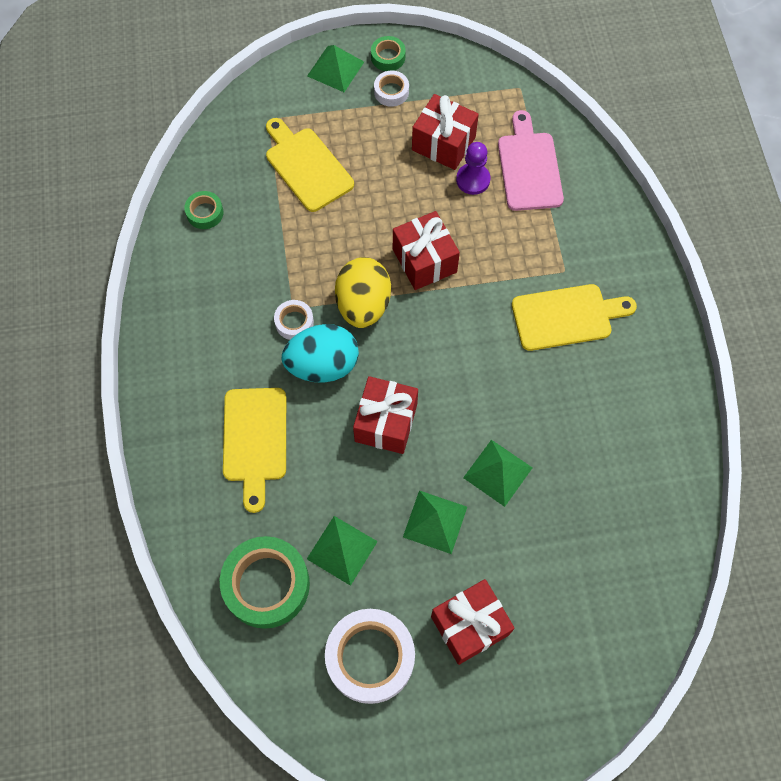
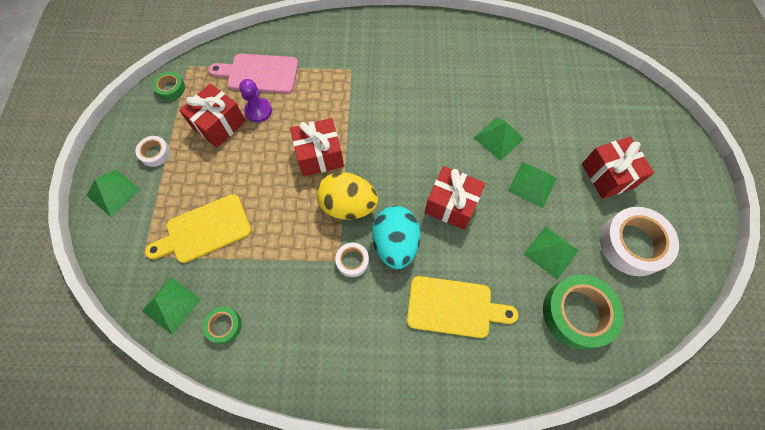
camera: 80 degrees left, 0 degrees up
green tape [371,36,406,71] -> green tape moved to [153,72,185,100]
yellow cutting board [512,284,637,351] -> none
none -> green pyramid [142,277,201,335]

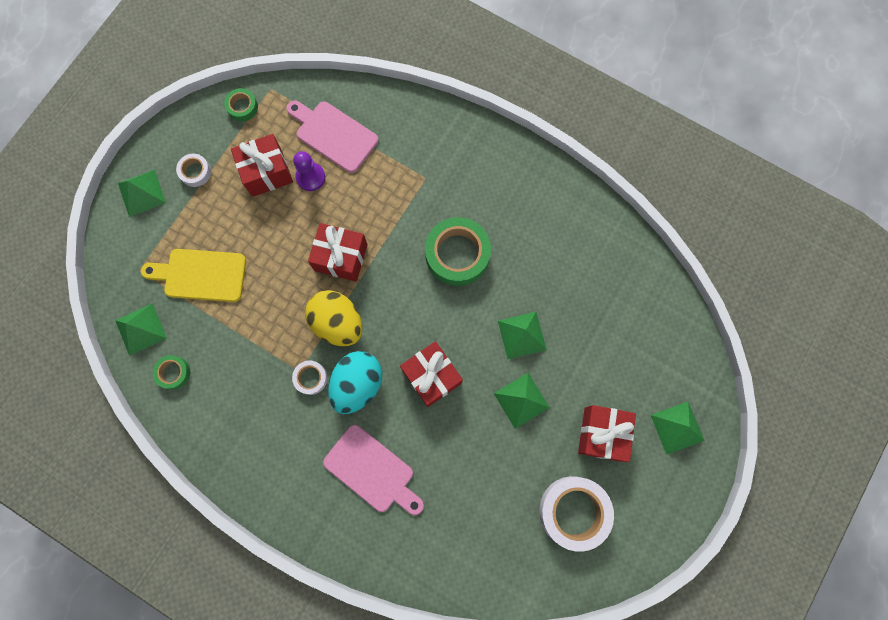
camera: 30 degrees right, 10 degrees up
yellow cutting board [407,276,518,338] -> pink cutting board [323,425,424,515]
green pyramid [524,226,579,280] -> green pyramid moved to [651,402,705,455]
green tape [543,275,624,349] -> green tape moved to [425,217,491,286]

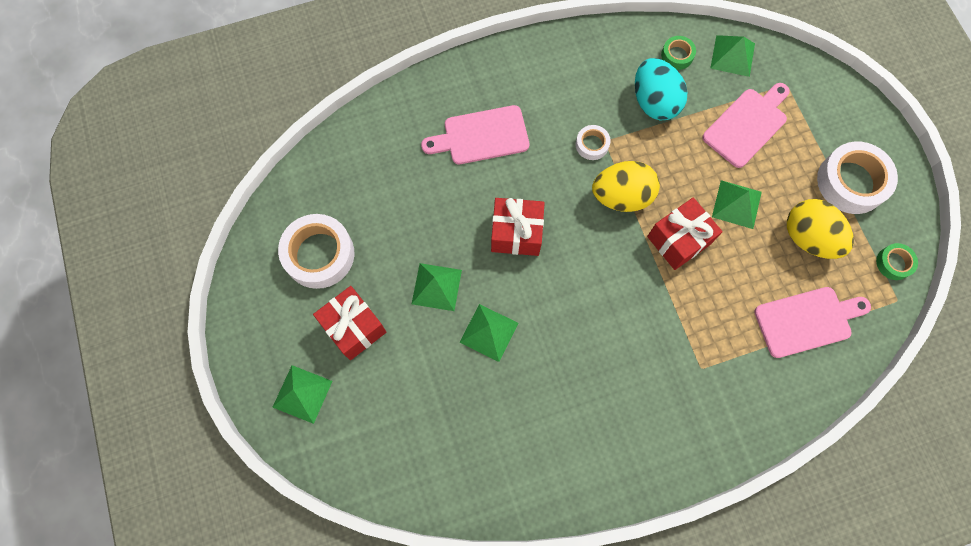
camera: 130 degrees right, 5 degrees down
green pyramid [118,170,166,217] -> green pyramid moved to [712,180,762,229]
yellow cutting board [141,249,246,302] -> pink cutting board [702,83,790,168]
white tape [176,154,211,187] -> white tape [817,142,898,214], size x2.01
red gift [231,134,293,197] -> yellow egg [787,199,854,259]
purple pawn [293,151,325,191] -> none
turquoise egg [328,351,382,414] -> turquoise egg moved to [635,58,687,120]
green tape [425,217,491,286] -> none

